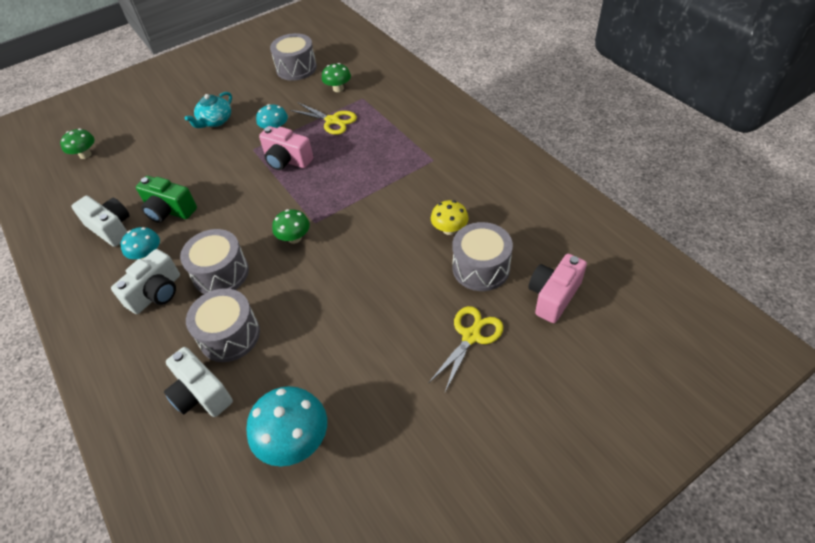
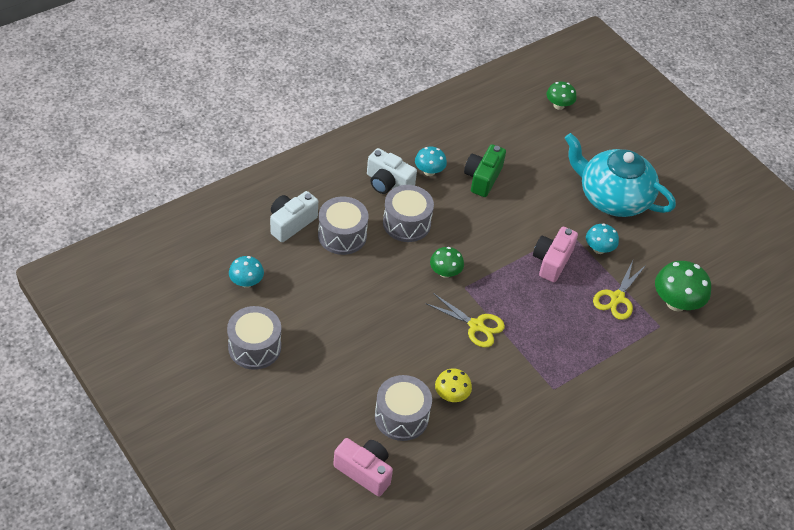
camera: 80 degrees right, 0 degrees up
white camera [71,196,130,247] -> none
turquoise teapot [185,92,232,128] -> turquoise teapot [565,133,676,217], size x2.00
turquoise mushroom [246,386,327,467] -> turquoise mushroom [229,256,264,288], size x0.61
grey drum [270,33,317,81] -> grey drum moved to [227,306,281,370]
green mushroom [322,63,351,92] -> green mushroom [655,261,711,312], size x1.63
yellow scissors [429,306,503,392] -> yellow scissors moved to [425,293,505,348]

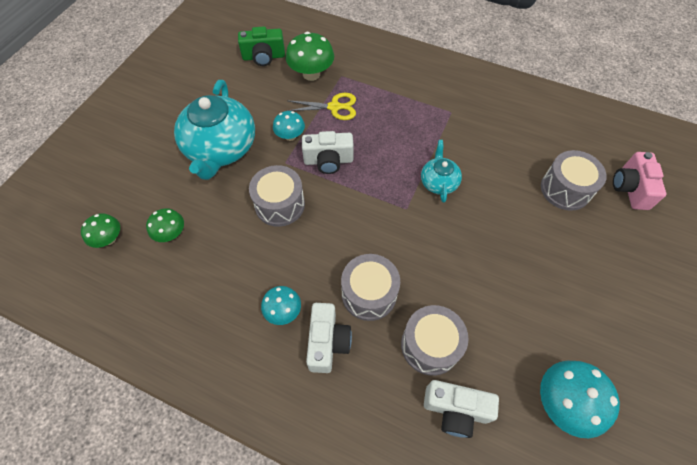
camera: 115 degrees left, 10 degrees up
grey drum [227,306,281,370] -> grey drum moved to [249,165,305,227]
turquoise mushroom [229,256,264,288] -> turquoise mushroom [540,361,620,438], size x1.63
yellow scissors [425,293,505,348] -> turquoise teapot [421,140,462,203]
green mushroom [430,247,464,278] -> green mushroom moved to [146,208,184,242]
yellow mushroom [435,369,472,402] -> none
green camera [464,144,506,197] -> green camera moved to [238,26,285,66]
pink camera [533,227,578,282] -> white camera [302,131,354,174]

